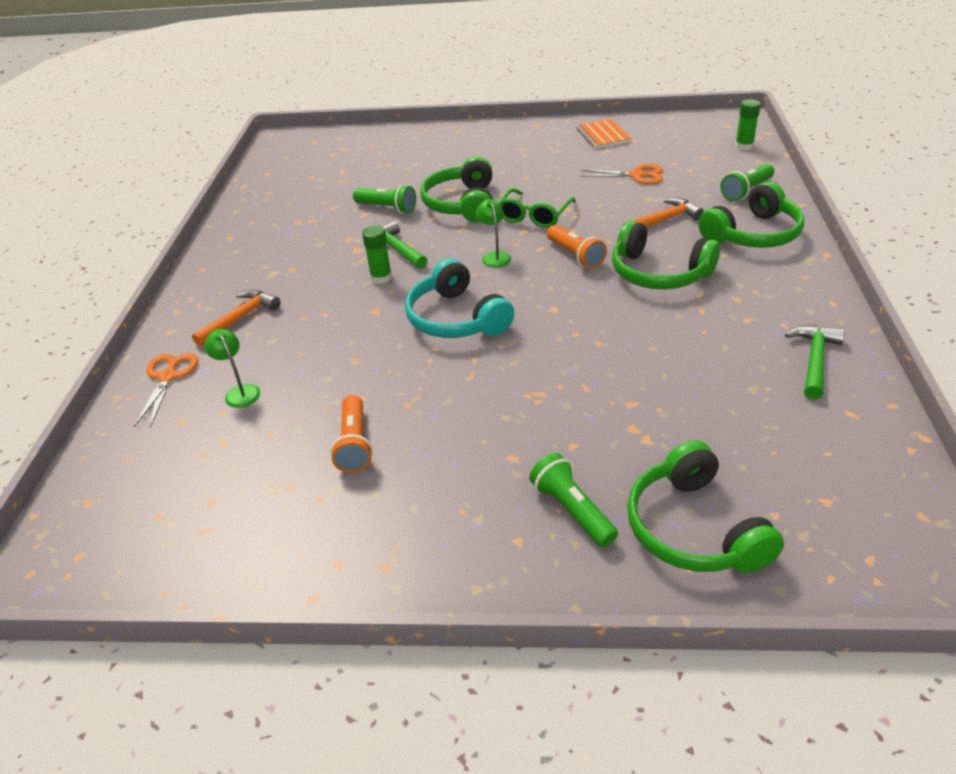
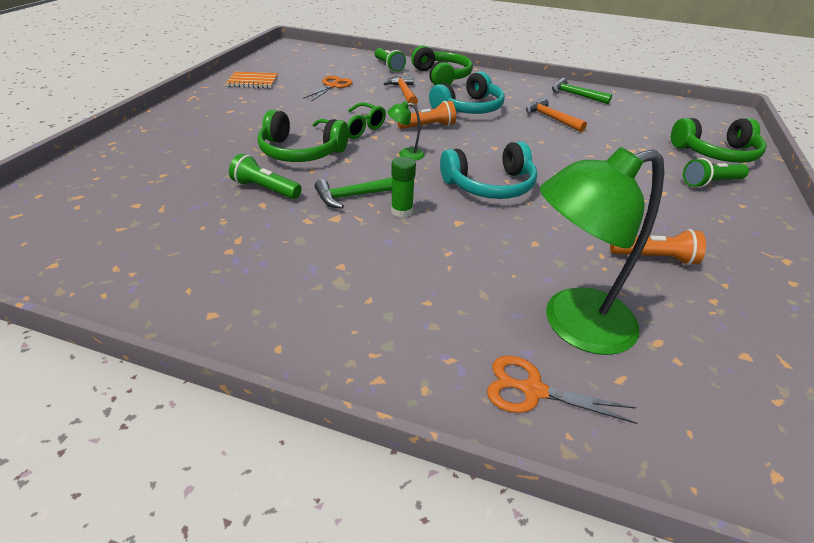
camera: 80 degrees left, 0 degrees up
orange hammer [192,290,281,347] -> orange hammer moved to [526,98,587,132]
green lamp [204,329,260,408] -> green lamp [540,147,664,355], size x2.34
green flashlight [353,185,416,214] -> green flashlight turned 105 degrees counterclockwise [229,154,302,199]
green headphones [612,221,720,290] -> turquoise headphones [429,71,504,114]
green glue stick [735,99,761,150] -> none

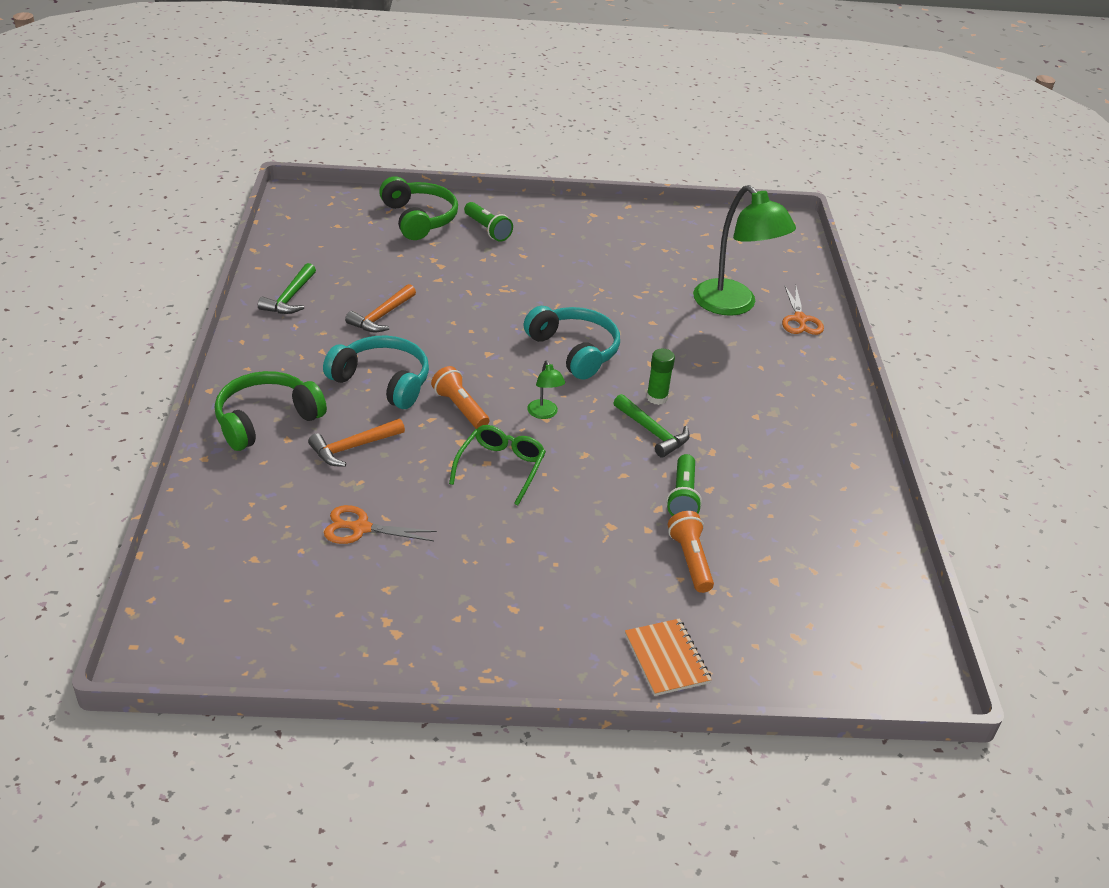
camera: 110 degrees left, 0 degrees up
orange notebook [226,72,278,88] -> orange notebook moved to [625,618,712,696]
green headphones [258,110,349,162] -> none
green flashlight [375,48,406,72] -> none
orange flashlight [610,229,706,265] -> orange flashlight moved to [668,511,714,593]

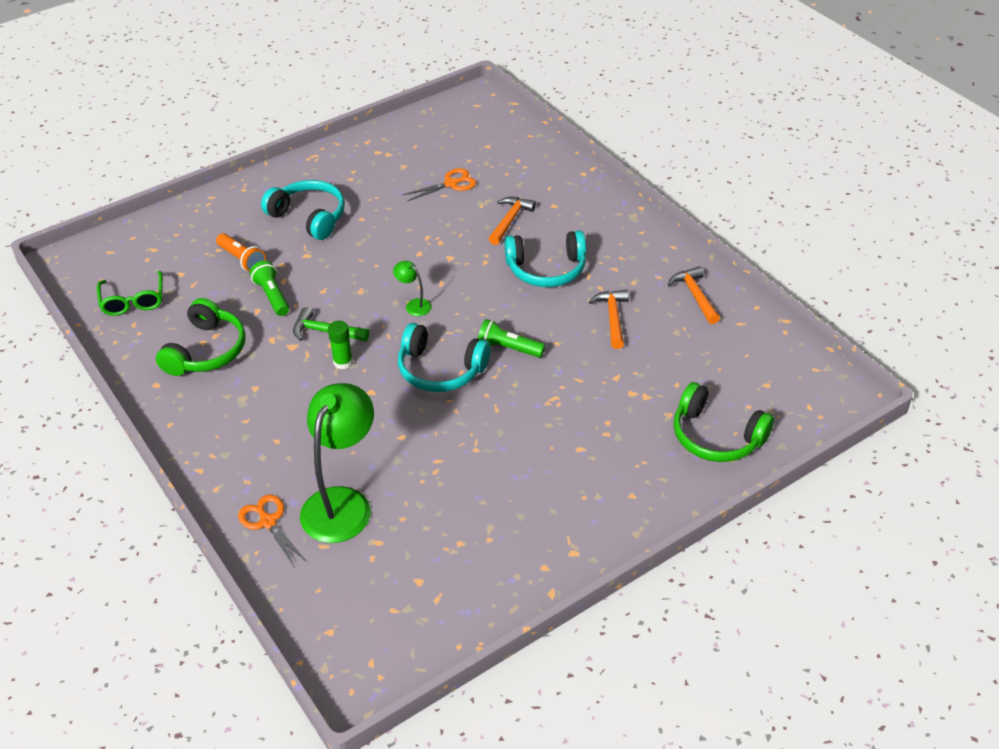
camera: 150 degrees right, 5 degrees up
green headphones [215,371,327,451] -> green headphones moved to [156,298,246,376]
green hammer [258,263,316,314] -> orange hammer [668,266,720,324]
orange flashlight [431,366,489,429] -> none
green glasses [449,425,546,505] -> green glasses moved to [97,271,163,316]
green flashlight [464,202,513,242] -> green flashlight moved to [478,319,545,357]
orange notebook [625,618,712,696] -> none
green lamp [693,185,796,316] -> green lamp turned 90 degrees clockwise [300,383,374,543]
none -> turquoise headphones [261,180,345,240]

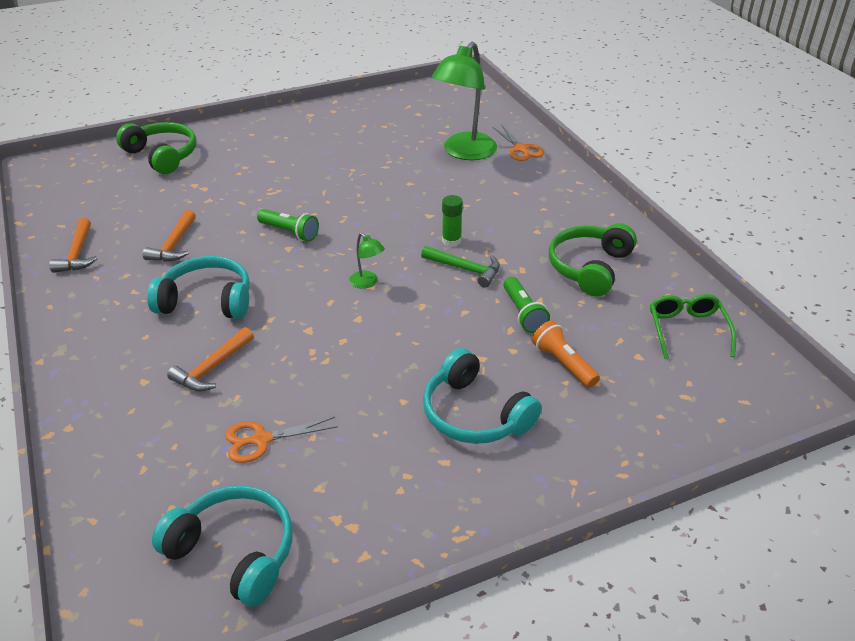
camera: 170 degrees left, 5 degrees down
turquoise headphones [398,323,491,392] -> turquoise headphones moved to [152,485,293,607]

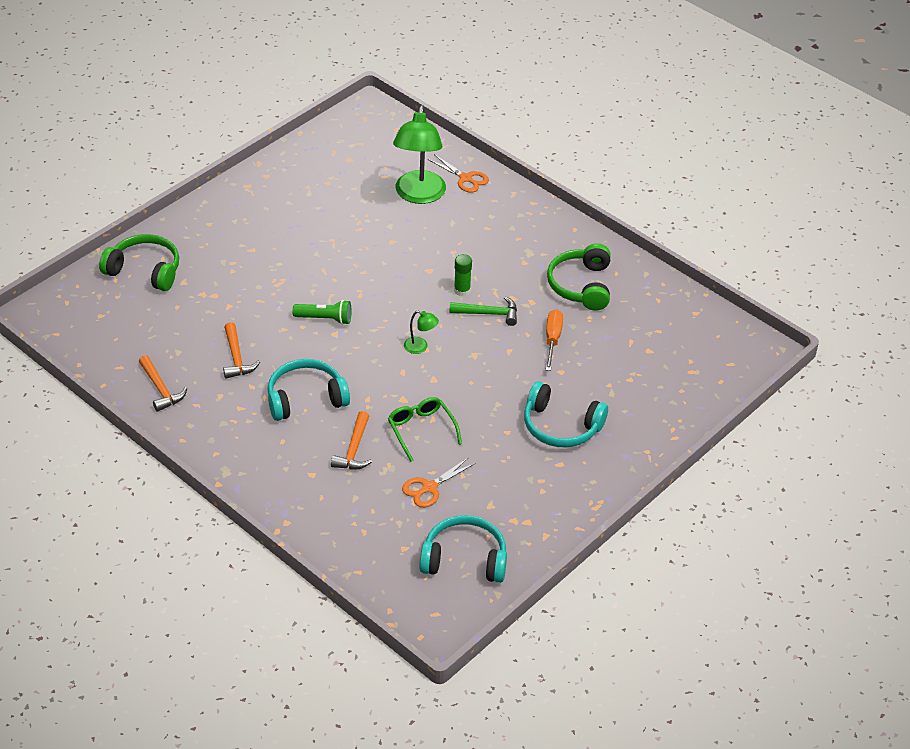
camera: 25 degrees left, 5 degrees up
green flashlight [503,277,550,333] -> orange screwdriver [546,309,563,371]
orange flashlight [532,321,600,388] -> none
green glasses [650,294,736,359] -> green glasses moved to [388,397,462,462]

